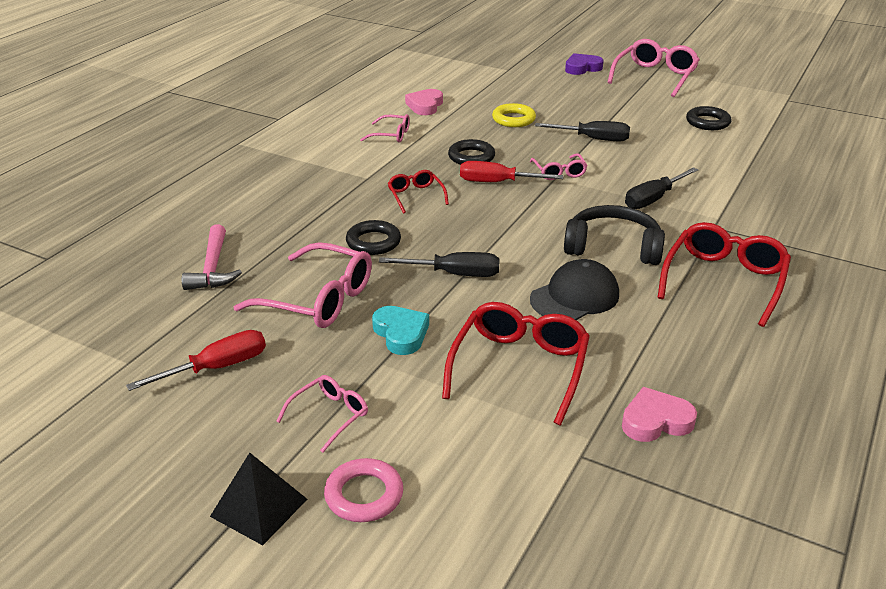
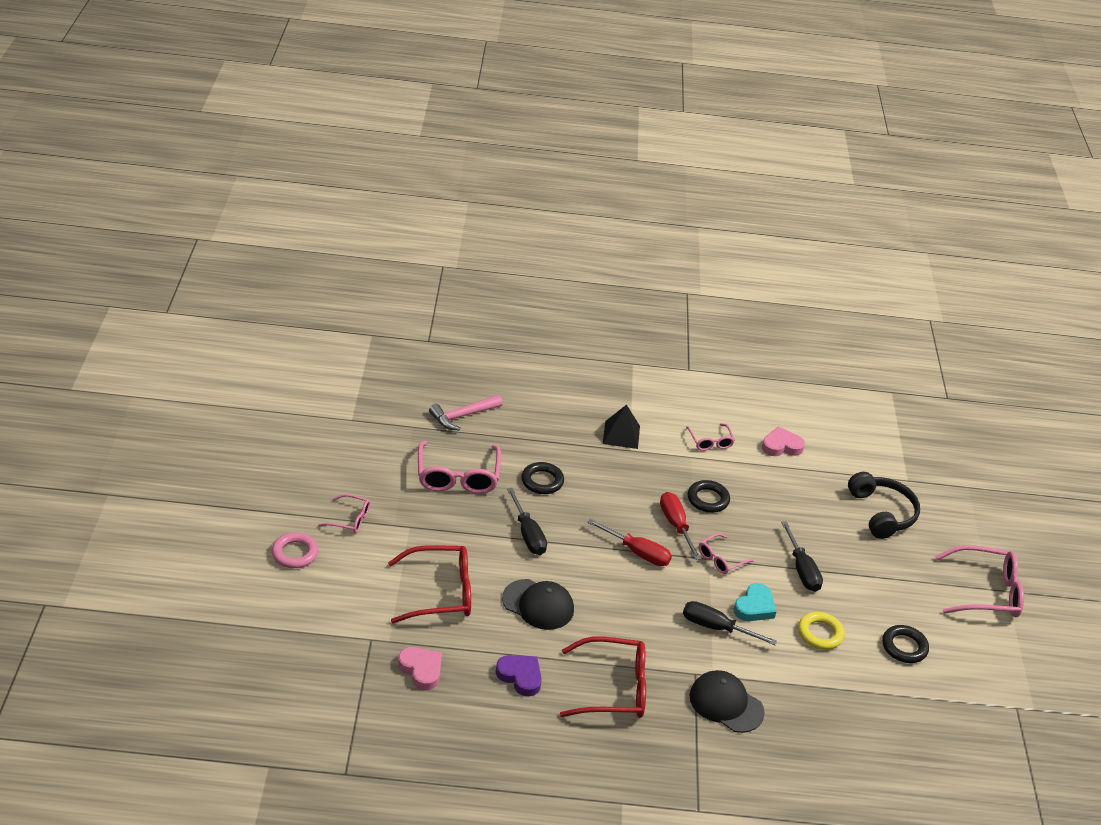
camera: 60 degrees right, 5 degrees up
red screwdriver [126,330,266,391] -> red screwdriver moved to [587,519,672,566]
black pyramid [210,453,307,545] -> black pyramid moved to [603,405,640,449]
turquoise heart [372,306,429,355] -> turquoise heart moved to [734,583,776,621]
red glasses [388,170,449,213] -> none
yellow ring [492,103,536,127] -> yellow ring moved to [798,612,845,650]
black headphones [564,205,665,265] -> black headphones moved to [848,472,920,539]
purple heart [565,53,603,75] -> purple heart moved to [496,655,542,696]
none -> black cap [689,670,765,733]

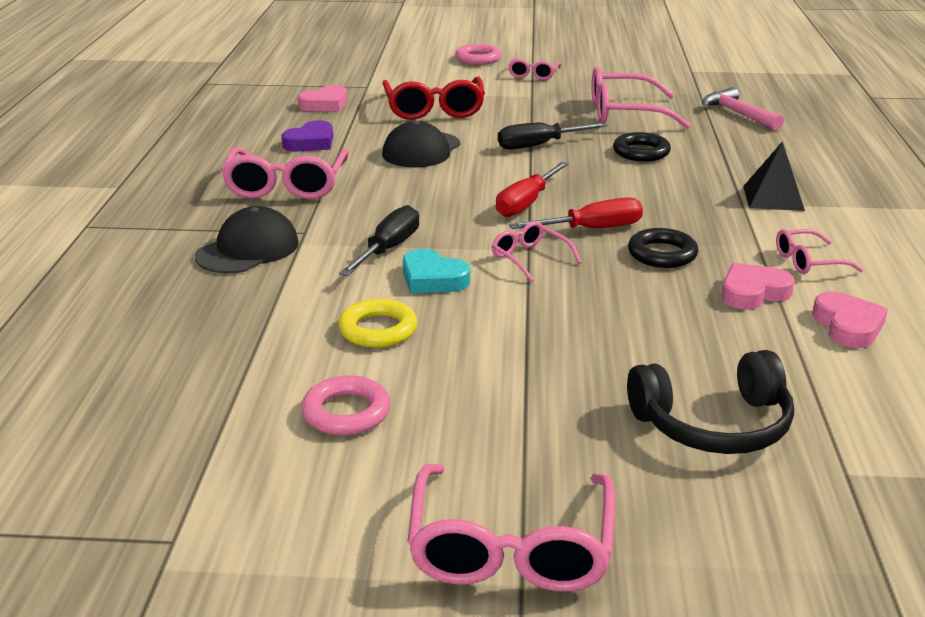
camera: 95 degrees right, 10 degrees down
red glasses [560,636,646,718] -> pink glasses [221,147,349,199]
black screwdriver [781,521,823,592] -> none
black ring [882,625,929,663] -> pink ring [301,375,391,435]
none -> pink heart [722,263,795,310]

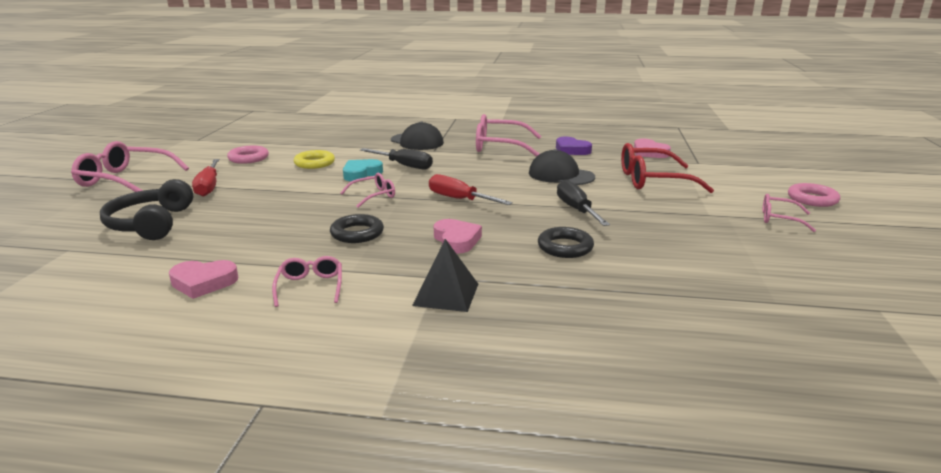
camera: 95 degrees right, 5 degrees down
red screwdriver [509,198,643,229] -> red screwdriver moved to [192,159,219,197]
pink glasses [591,67,691,129] -> none
pink hammer [702,87,784,131] -> none
pink heart [722,263,795,310] -> pink heart moved to [434,219,482,254]

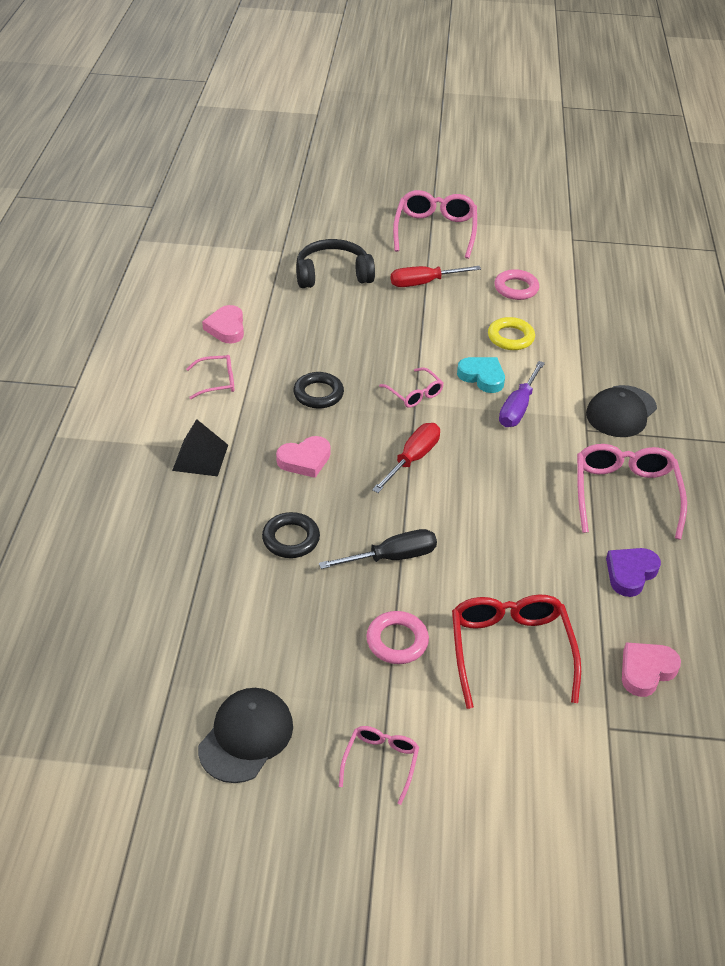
camera: 85 degrees right, 20 degrees up
black screwdriver [360,148,433,169] -> purple screwdriver [499,361,545,427]
black cap [529,149,595,185] -> black cap moved to [198,688,293,783]
pink ring [788,183,840,207] -> pink ring moved to [366,611,429,664]

